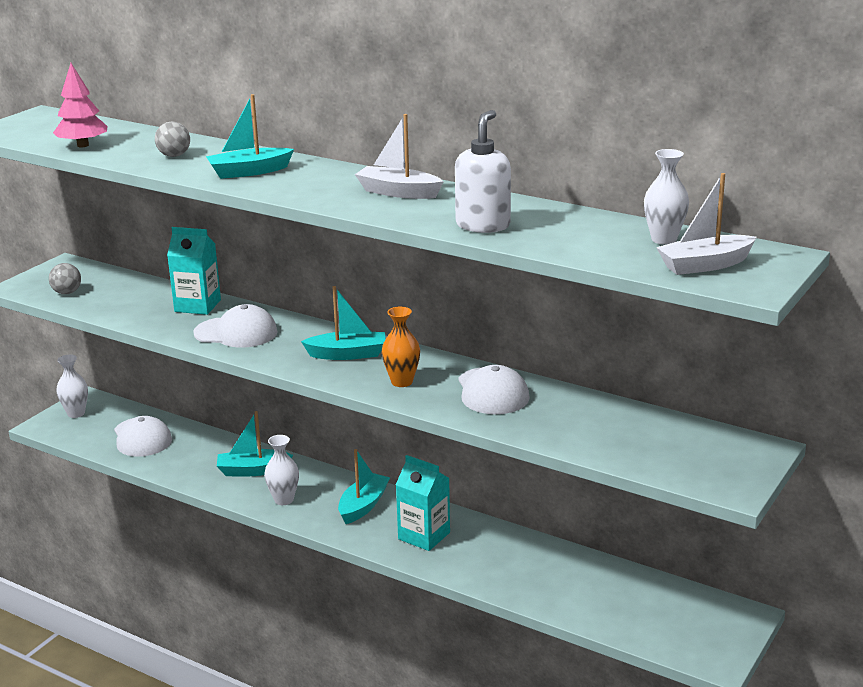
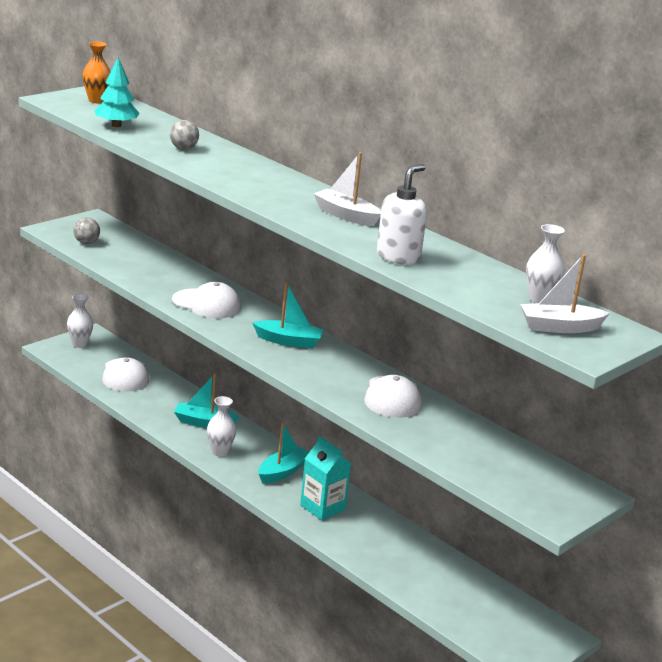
camera: 10 degrees right, 0 degrees up
pink tree [53,63,107,147] -> turquoise tree [94,57,139,127]
turquoise carton [167,227,221,315] -> none
turquoise boat [206,94,294,179] -> none
orange vase [382,307,420,387] -> orange vase moved to [83,41,111,103]

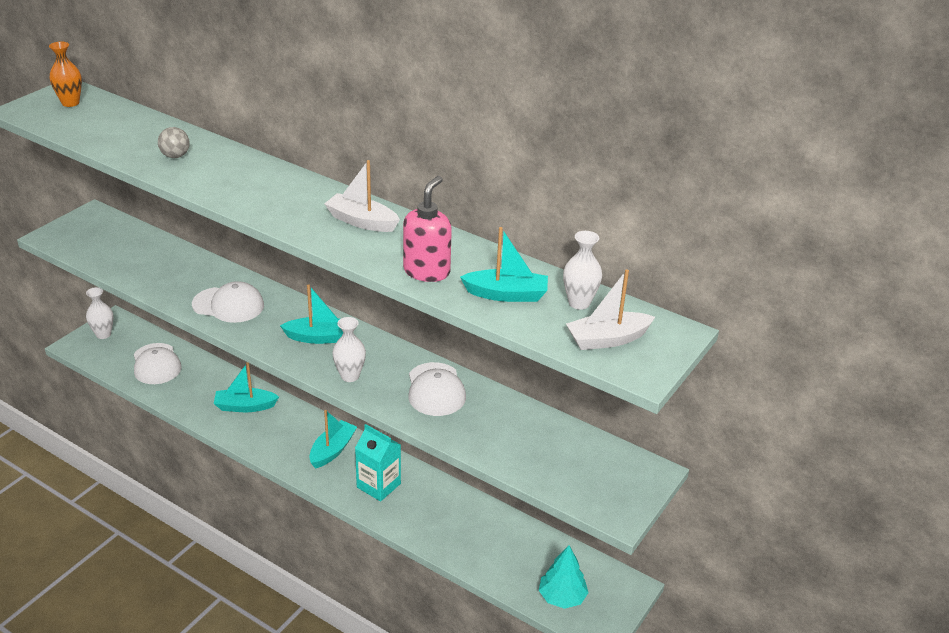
camera: 10 degrees left, 10 degrees up
grey ball [73,218,100,244] -> none
turquoise tree [94,57,139,127] -> turquoise tree moved to [539,545,589,609]
white vase [207,396,236,457] -> white vase moved to [332,317,366,382]
white soap dispenser [377,164,427,265] -> pink soap dispenser [403,176,452,282]
none -> turquoise boat [460,227,548,302]

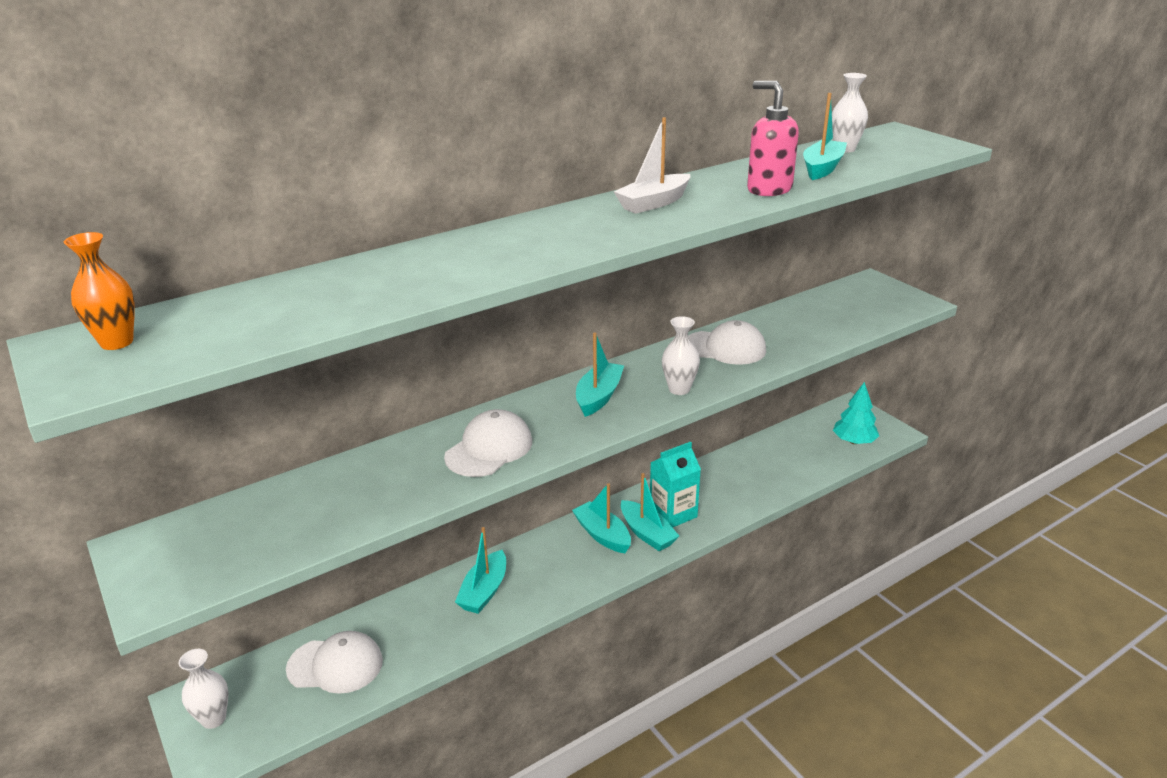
camera: 65 degrees left, 5 degrees down
grey ball [158,127,190,158] -> none
white boat [566,269,655,350] -> none
none -> turquoise boat [620,473,679,551]

